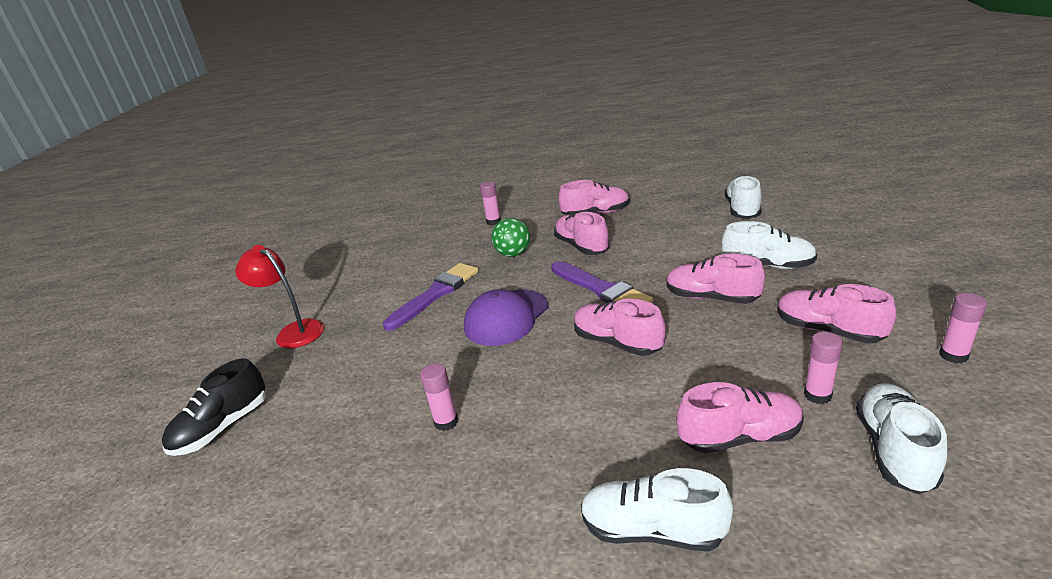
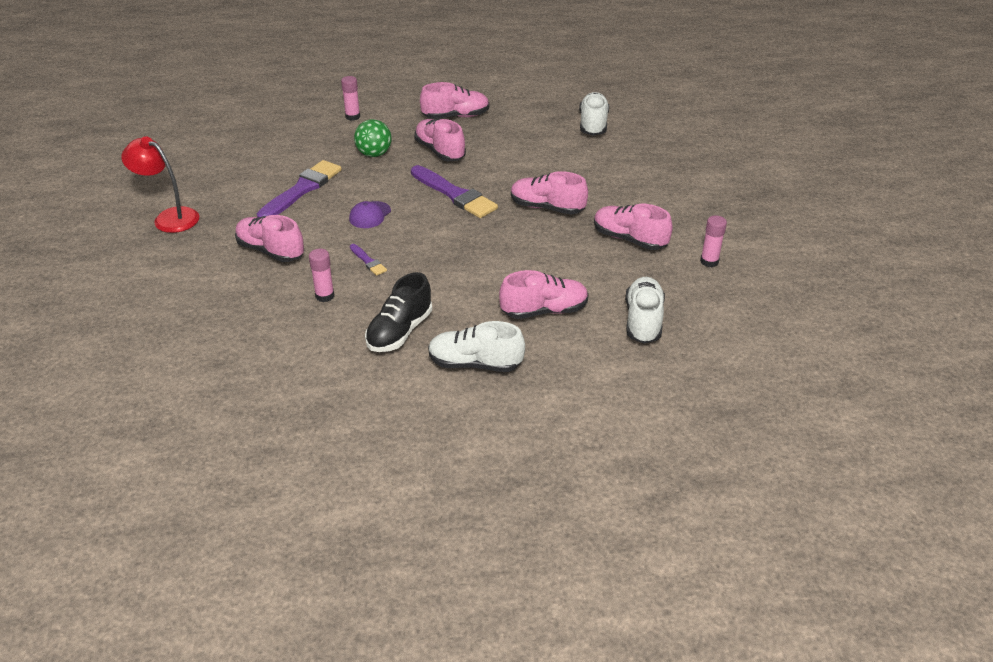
camera: 10 degrees left, 10 degrees up
black shoe [162,358,266,456] -> black shoe moved to [365,272,432,352]
purple cap [464,289,548,346] -> purple cap [349,201,391,228], size x0.56
pink shoe [574,299,666,356] -> pink shoe moved to [235,215,304,262]
white shoe [721,221,817,269] -> none
pink glue stick [804,332,843,404] -> none
none -> purple brush [350,244,387,276]

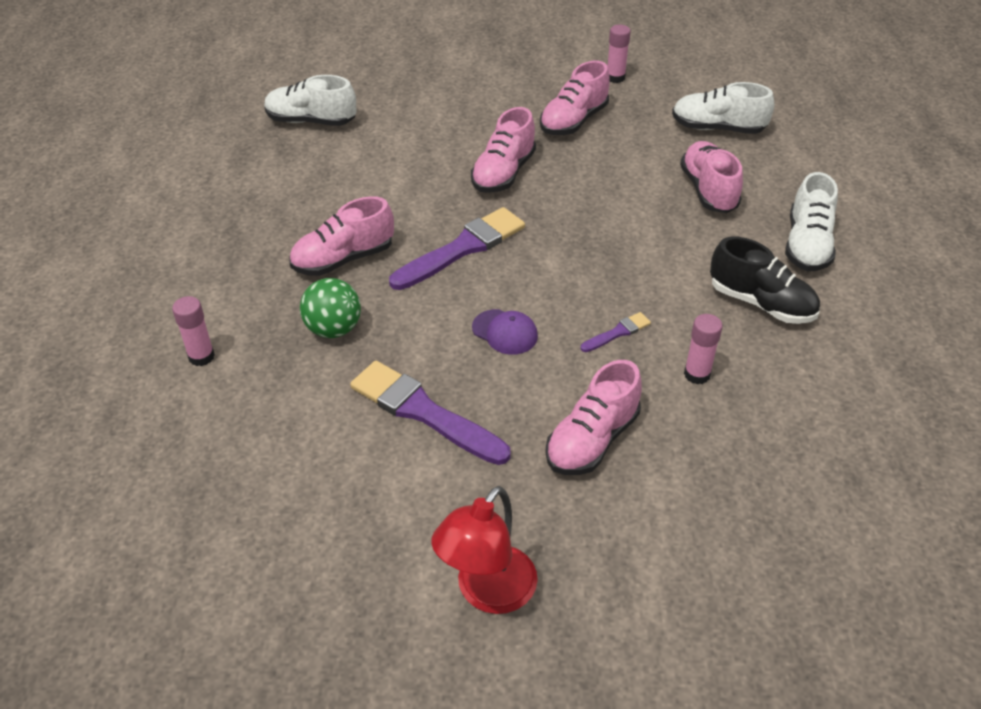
camera: 85 degrees left, 5 degrees up
pink shoe [420,82,490,119] -> none

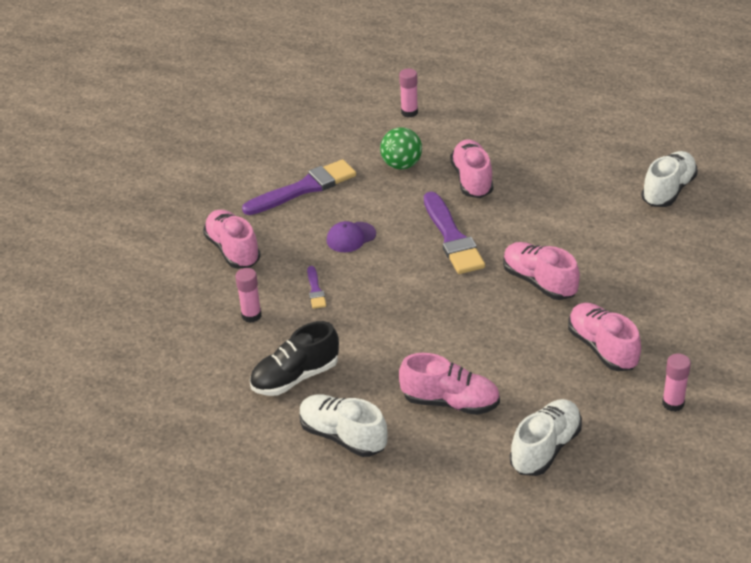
camera: 115 degrees right, 5 degrees down
red lamp [431,486,538,614] -> none

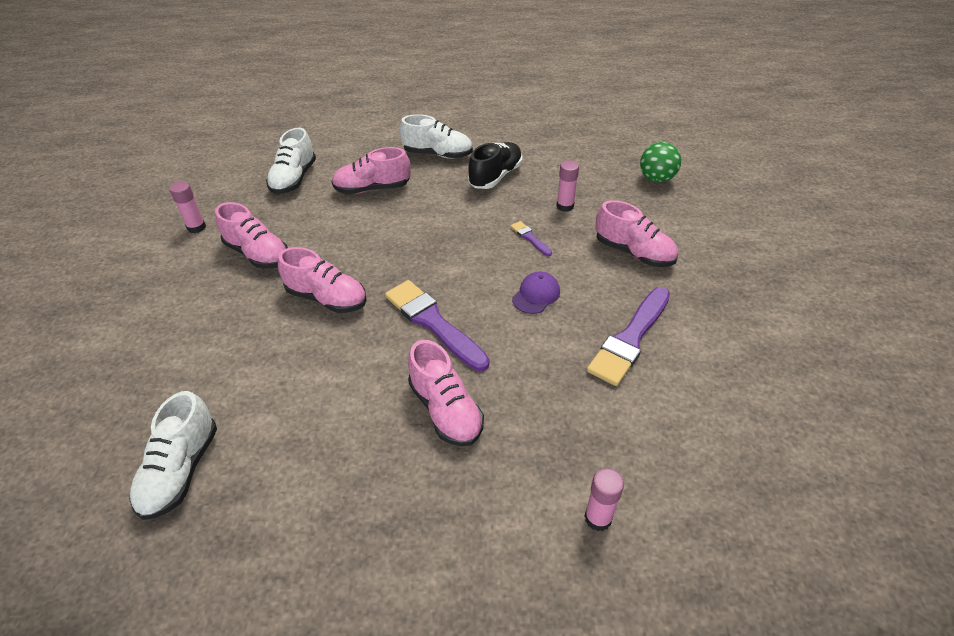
camera: 155 degrees right, 5 degrees up
green ball [380,127,422,169] -> green ball moved to [640,142,681,182]

